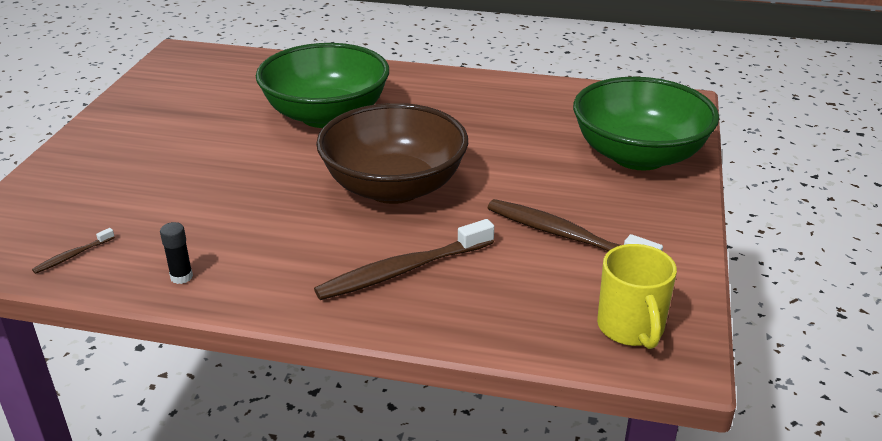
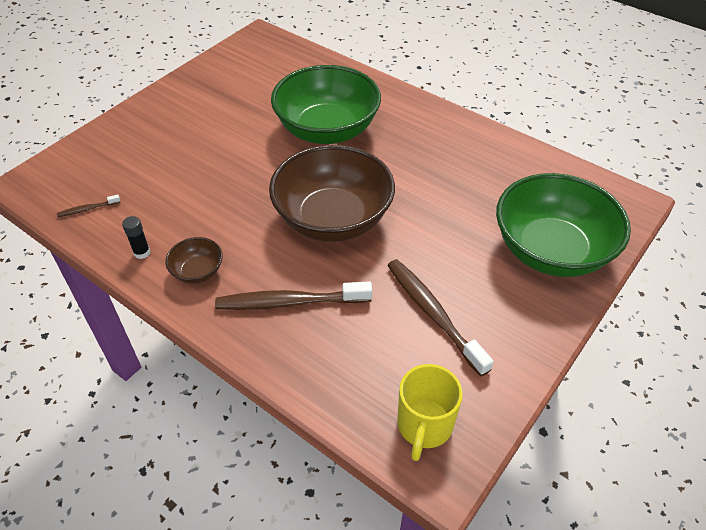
camera: 25 degrees right, 15 degrees up
none -> brown bowl [165,237,223,284]

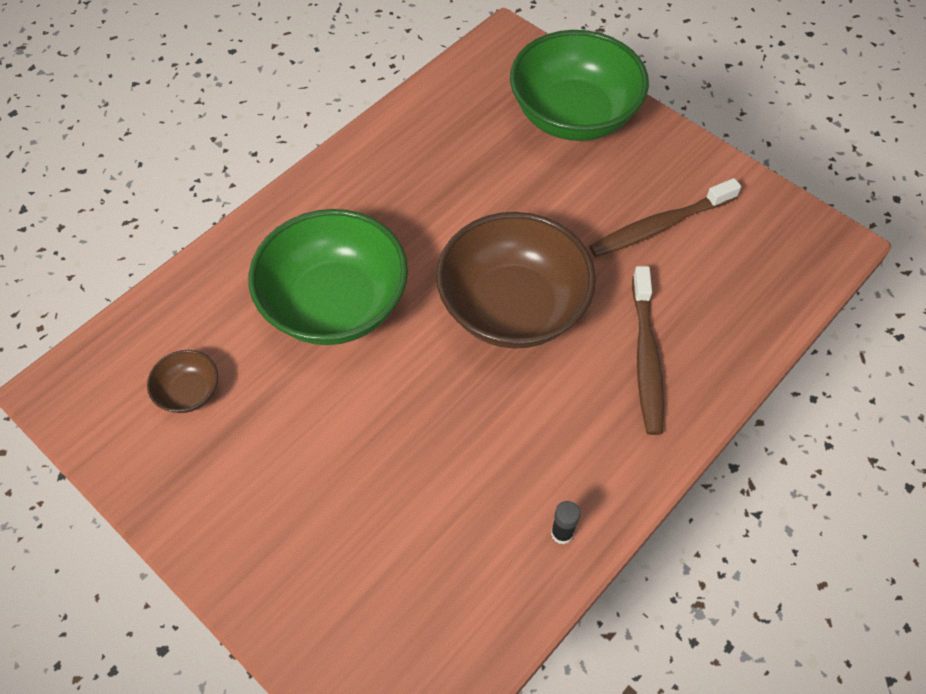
camera: 85 degrees left, 10 degrees up
brown toothbrush [57,195,120,217] -> none
brown bowl [165,237,223,284] -> brown bowl moved to [147,350,218,413]
yellow mug [397,364,463,461] -> none

